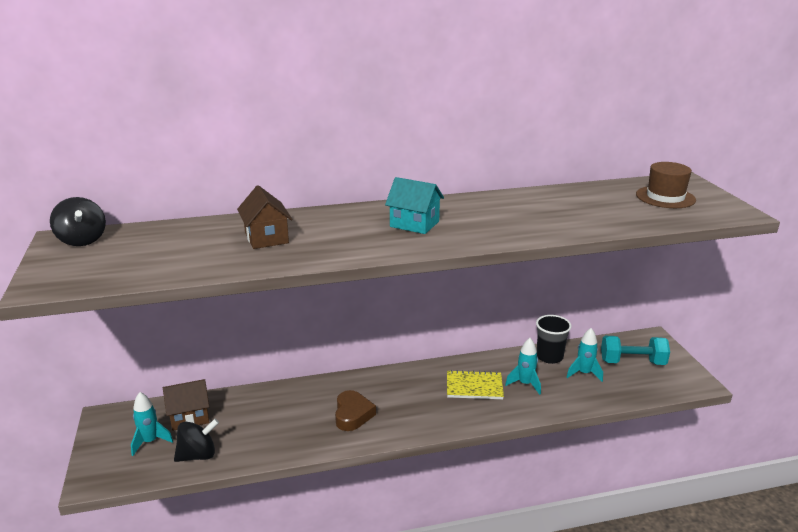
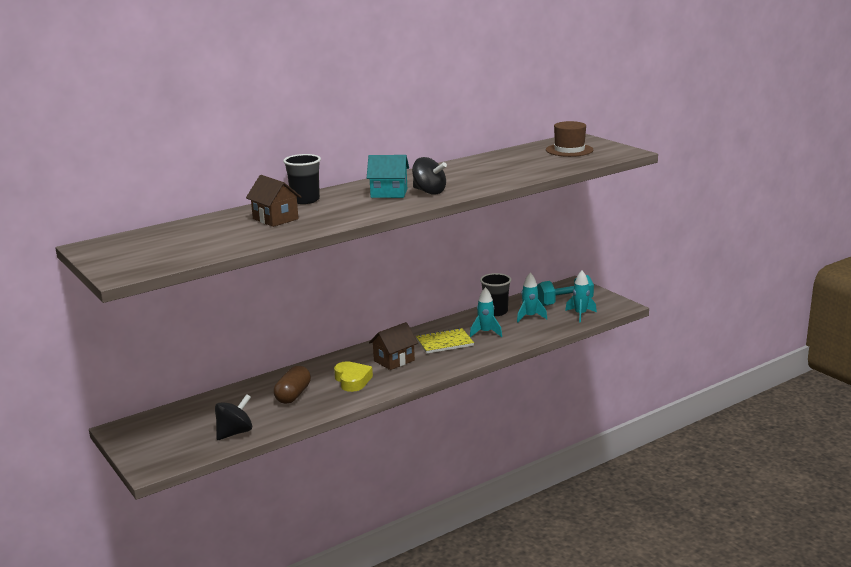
camera: 20 degrees left, 5 degrees down
black spinning top [50,197,106,246] -> black spinning top moved to [412,157,447,195]
turquoise rocket [131,392,173,456] -> turquoise rocket moved to [565,271,597,322]
brown house [163,379,209,431] -> brown house moved to [369,322,418,370]
brown heart [335,390,376,431] -> yellow heart [334,361,373,392]
none -> brown capsule [274,366,311,404]
none -> black cup [283,154,321,204]

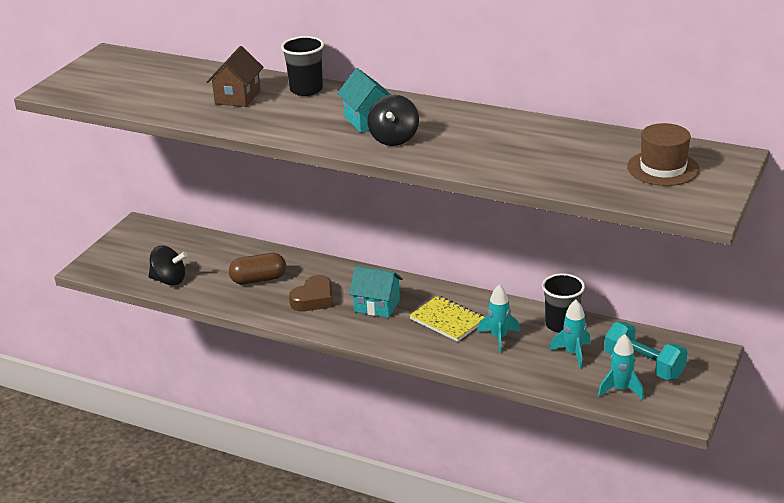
camera: 60 degrees right, 10 degrees up
yellow heart [334,361,373,392] -> brown heart [289,275,332,311]
brown house [369,322,418,370] -> turquoise house [349,266,403,318]

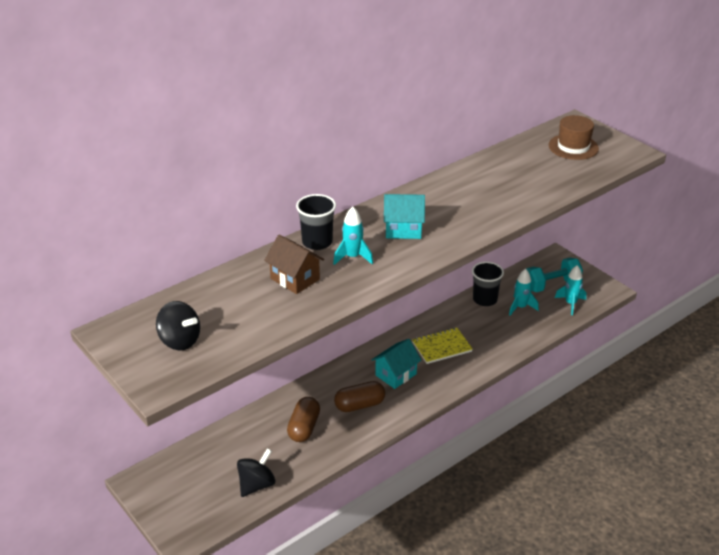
camera: 65 degrees left, 5 degrees up
brown heart [289,275,332,311] -> brown capsule [334,381,385,412]
black spinning top [367,94,419,146] -> black spinning top moved to [156,301,200,350]
turquoise rocket [478,285,520,353] -> turquoise rocket moved to [333,206,373,265]

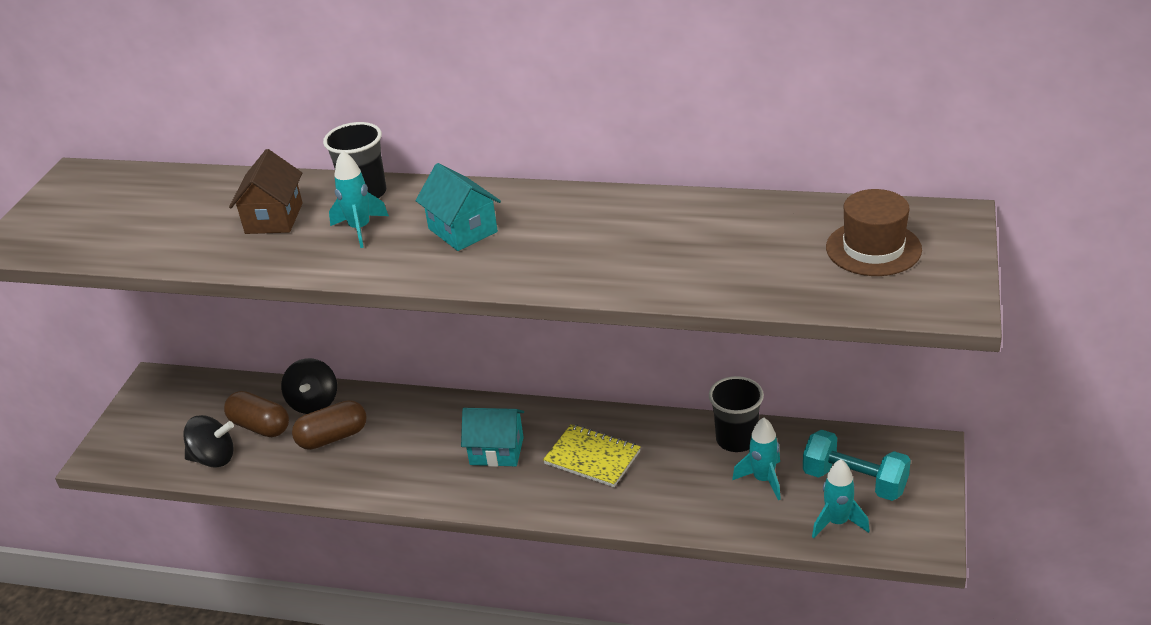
camera: 55 degrees right, 0 degrees up
black spinning top [156,301,200,350] -> black spinning top moved to [281,358,337,414]
brown capsule [334,381,385,412] -> brown capsule moved to [224,391,289,437]

